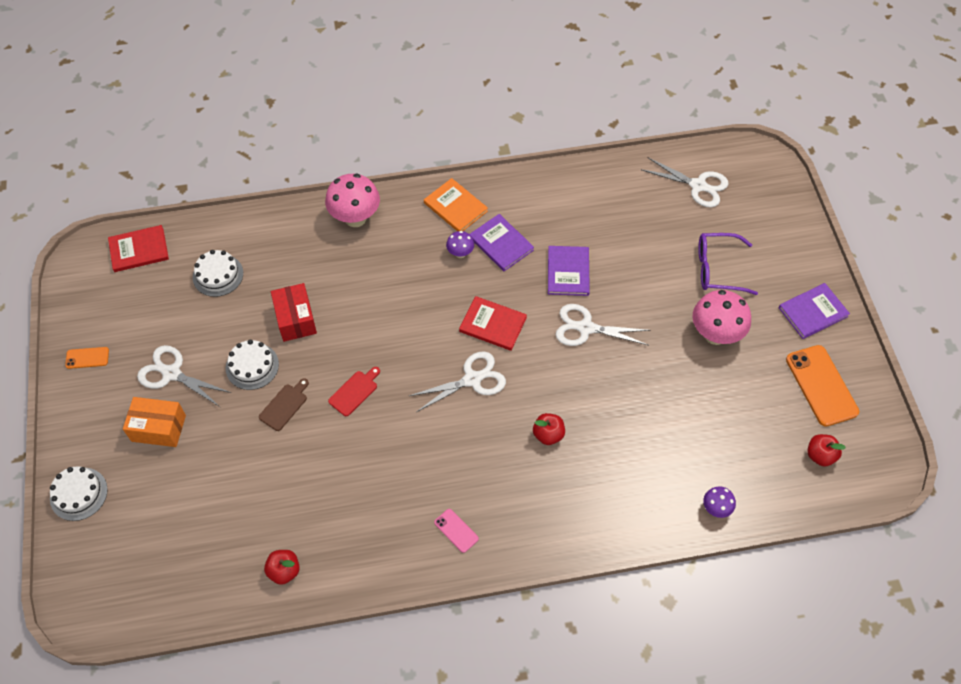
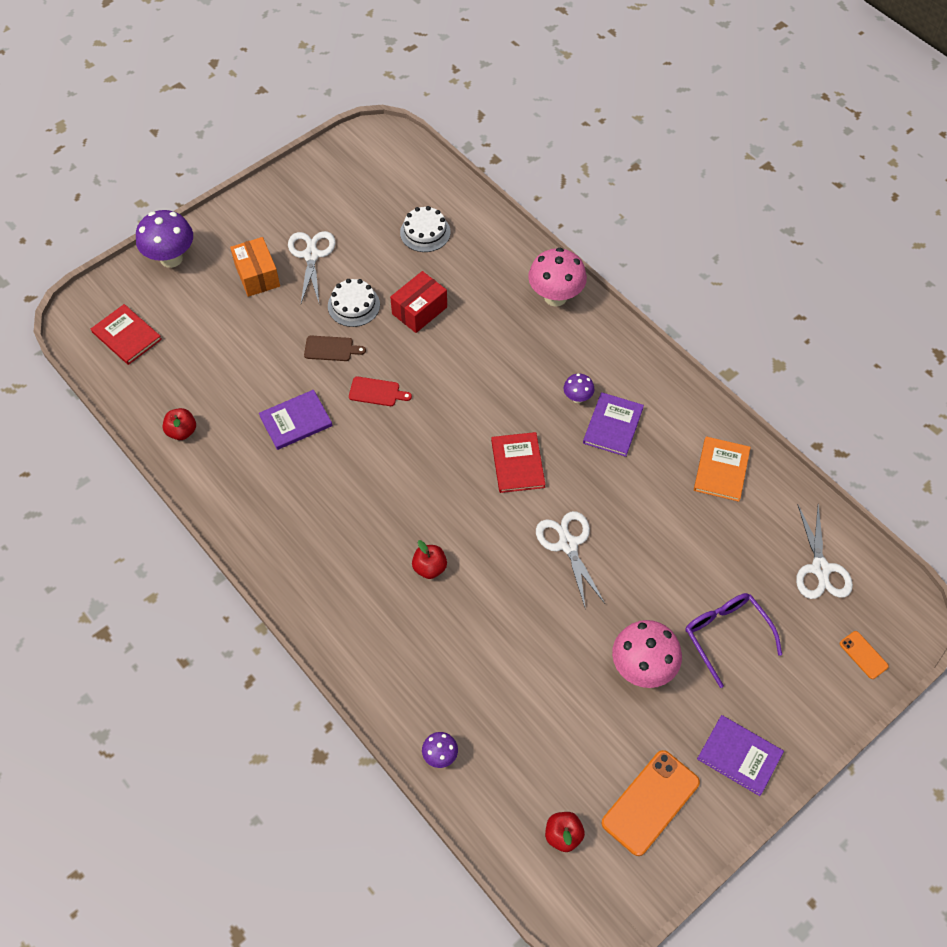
camera: 60 degrees right, 0 degrees up
white cake [50,466,108,521] -> purple mushroom [136,210,193,268]
orange phone [65,347,109,369] -> orange phone moved to [840,631,889,679]
red book [108,225,169,272] -> red book moved to [91,304,162,365]
white scissors [409,351,506,412] -> none
orange book [424,178,488,231] -> orange book moved to [694,436,751,502]
pink phone [434,509,479,553] -> none
purple book [548,246,590,296] -> purple book moved to [259,390,333,450]

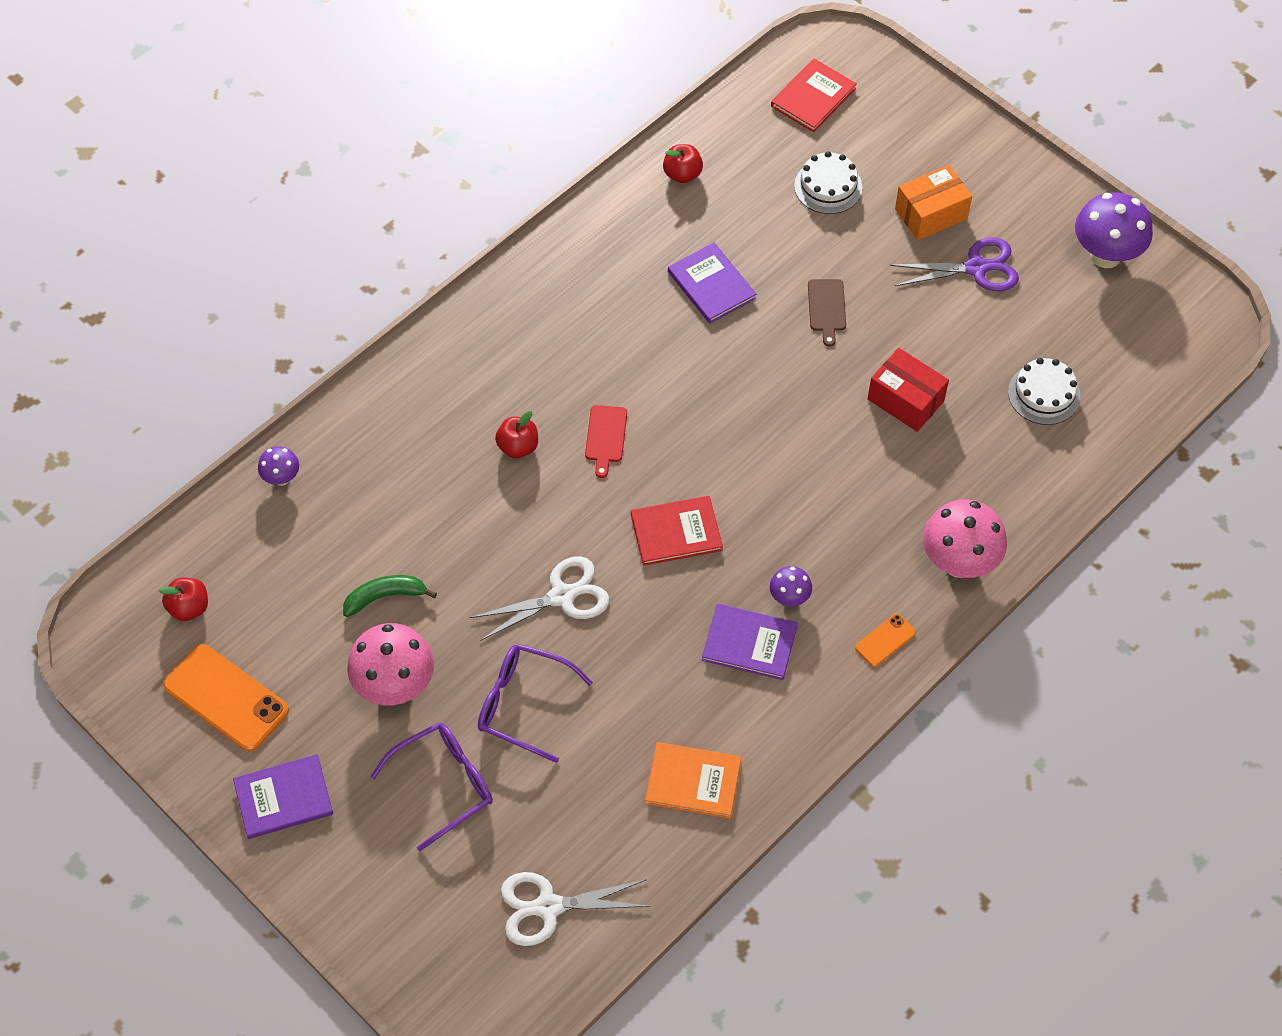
camera: 85 degrees right, 0 degrees up
purple mushroom [136,210,193,268] -> purple mushroom moved to [1075,192,1153,268]
white scissors [288,231,336,303] -> purple scissors [890,237,1019,291]
white cake [328,279,380,327] -> white cake moved to [794,151,862,214]
red cutting board [349,376,412,406] -> red cutting board moved to [585,405,627,478]
purple book [697,715,784,796] -> purple book turned 45 degrees clockwise [233,754,333,839]
orange phone [840,631,889,679] -> orange phone moved to [855,614,916,667]
none -> green banana [343,575,437,617]
none -> purple glasses [478,644,593,763]

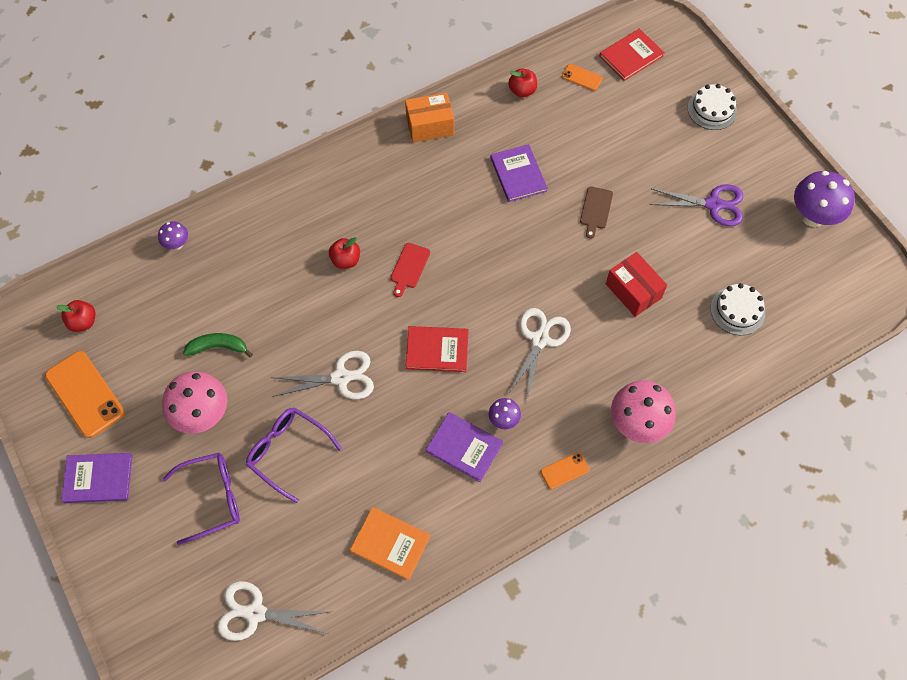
camera: 15 degrees right, 5 degrees up
white cake [794,151,862,214] -> white cake moved to [688,84,737,130]
orange box [895,165,972,240] -> orange box moved to [405,92,454,143]
none -> white scissors [508,308,571,401]
none -> orange phone [562,64,603,91]

